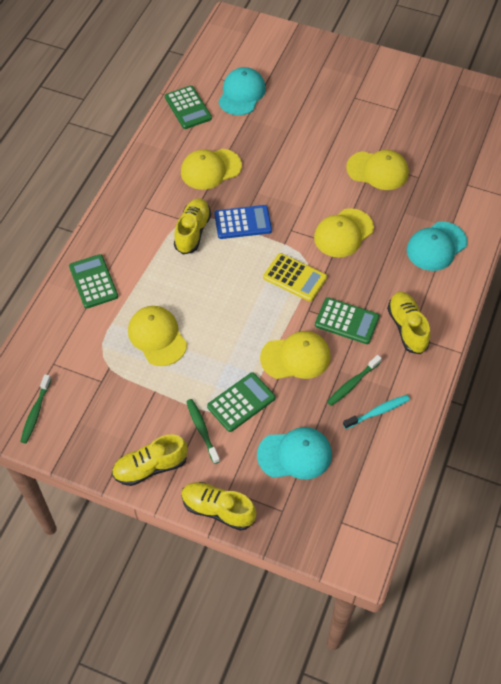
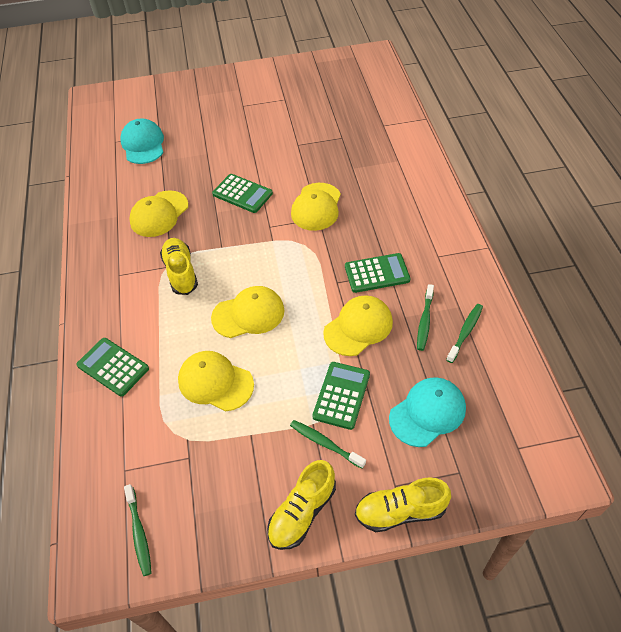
camera: 30 degrees left, 5 degrees down
green calculator [165,86,212,129] -> green calculator moved to [212,174,273,213]
blue calculator [214,205,272,239] -> none
yellow calculator [263,253,327,301] -> none
turquoise toothbrush [343,395,410,429] -> green toothbrush [446,304,483,363]
yellow cap [346,150,409,190] -> yellow cap moved to [211,286,284,338]
yellow shoe [387,292,430,354] -> none
turquoise cap [407,222,467,271] -> none

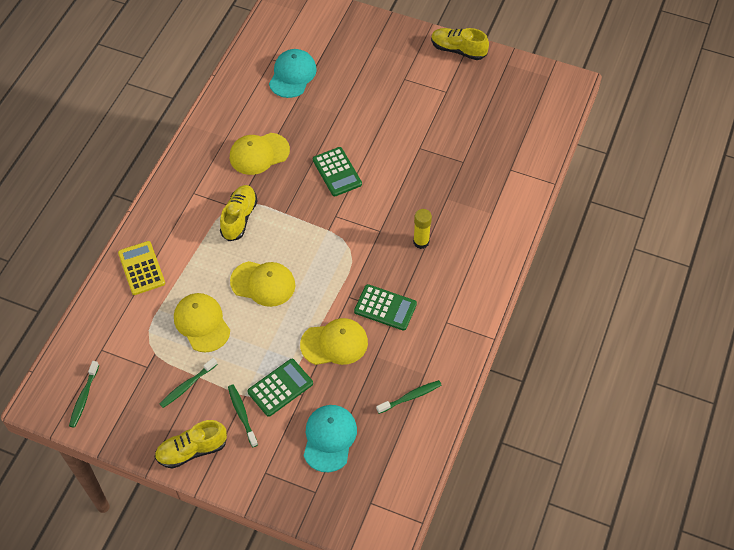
camera: 30 degrees right, 5 degrees up
green calculator [76,338,149,397] -> yellow calculator [118,241,165,295]
yellow cap [291,183,341,231] -> none
yellow shoe [355,477,451,532] -> yellow shoe moved to [431,28,489,60]
turquoise cap [389,377,466,447] -> turquoise cap turned 75 degrees counterclockwise [304,405,357,472]
green toothbrush [417,284,434,351] -> green toothbrush moved to [159,358,218,408]
none -> yellow glue stick [413,209,432,249]

